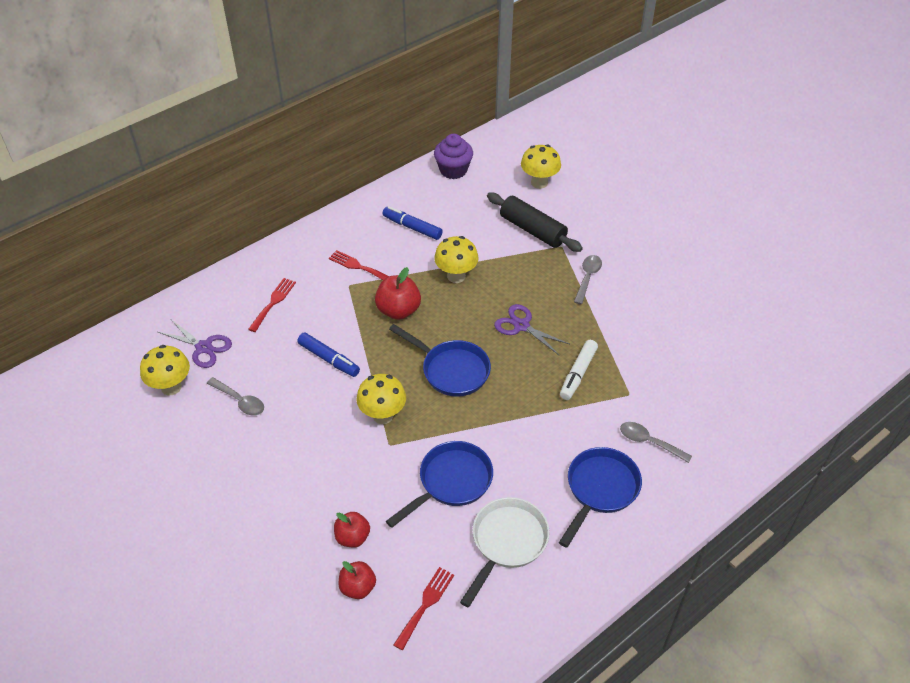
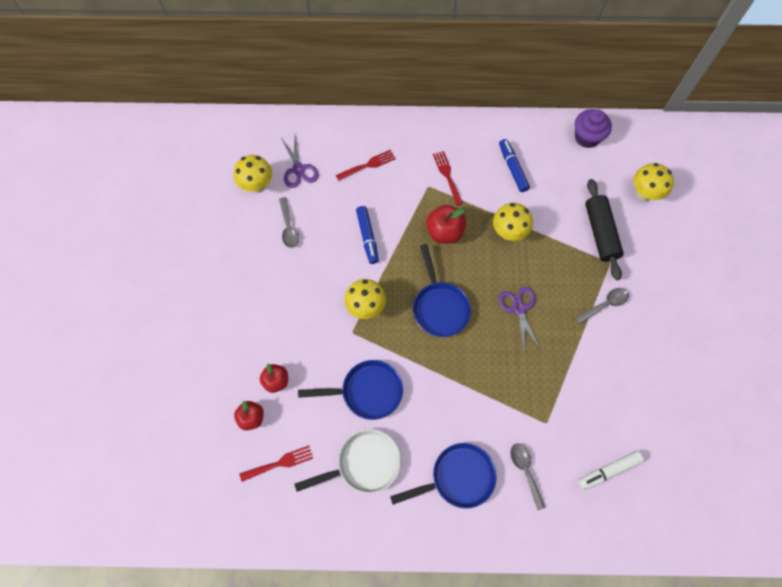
camera: 40 degrees right, 20 degrees up
white marker [560,340,598,400] -> white marker moved to [578,451,644,490]

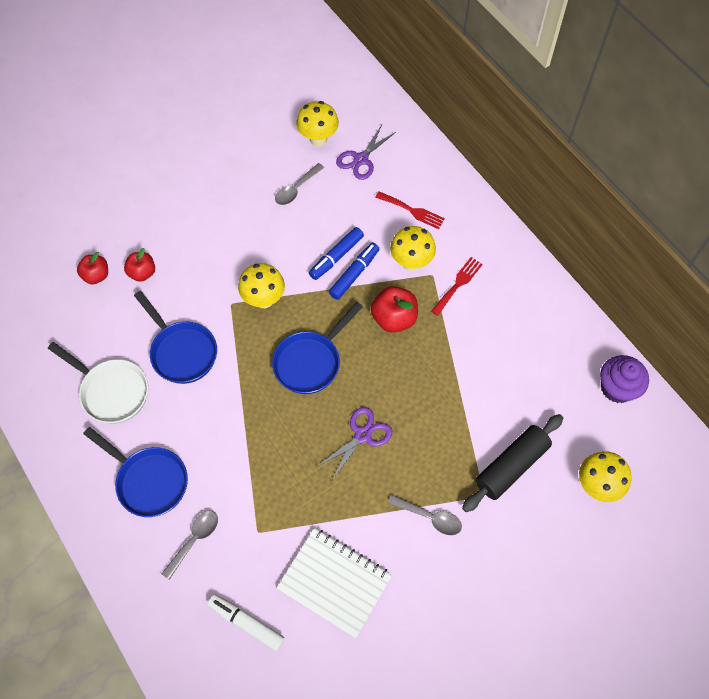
camera: 55 degrees right, 5 degrees down
red fork [240,445,313,482] -> none
yellow mushroom [493,203,533,241] -> yellow mushroom moved to [390,226,436,271]
blue marker [499,139,530,192] -> blue marker moved to [329,242,379,300]
none -> white notebook [277,528,392,638]

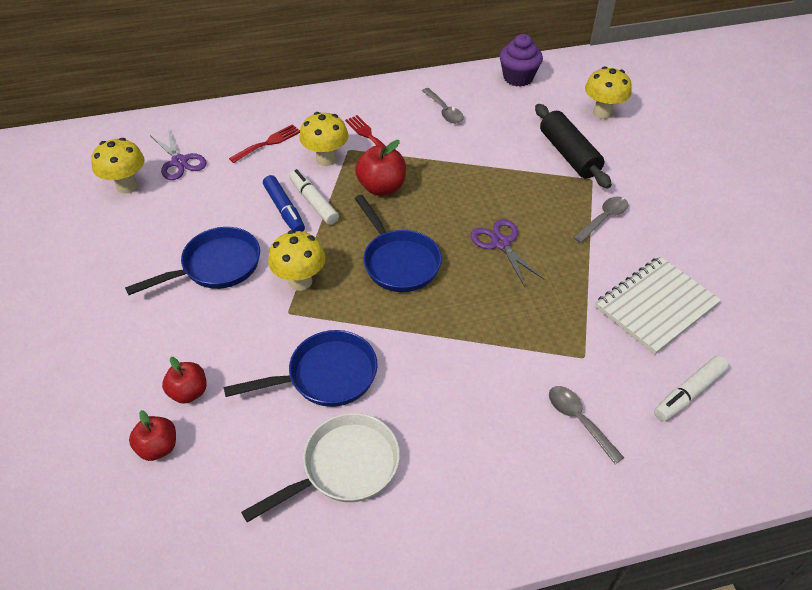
camera: 70 degrees left, 15 degrees down
blue pan [83,427,188,517] -> blue pan moved to [125,227,260,295]
grey spoon [275,163,324,205] -> grey spoon moved to [422,88,464,123]
blue marker [329,242,379,300] -> white marker [289,169,339,225]

